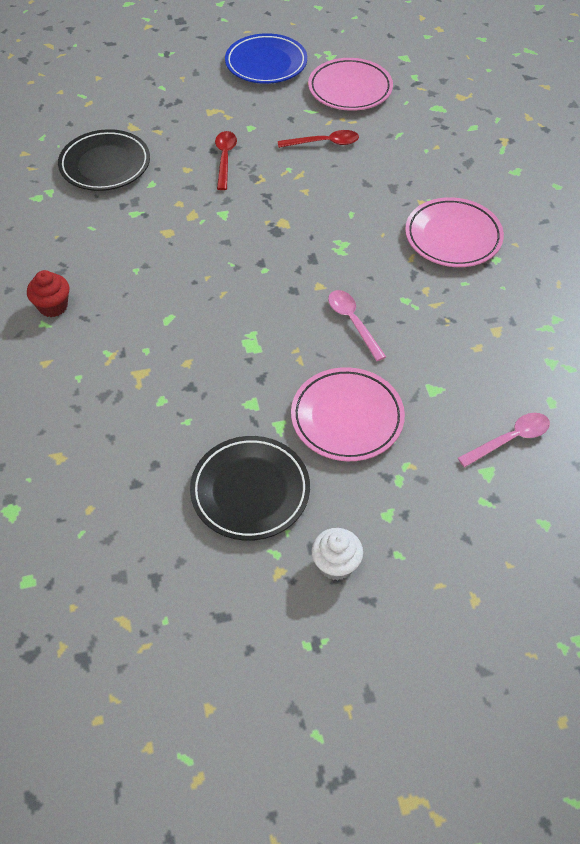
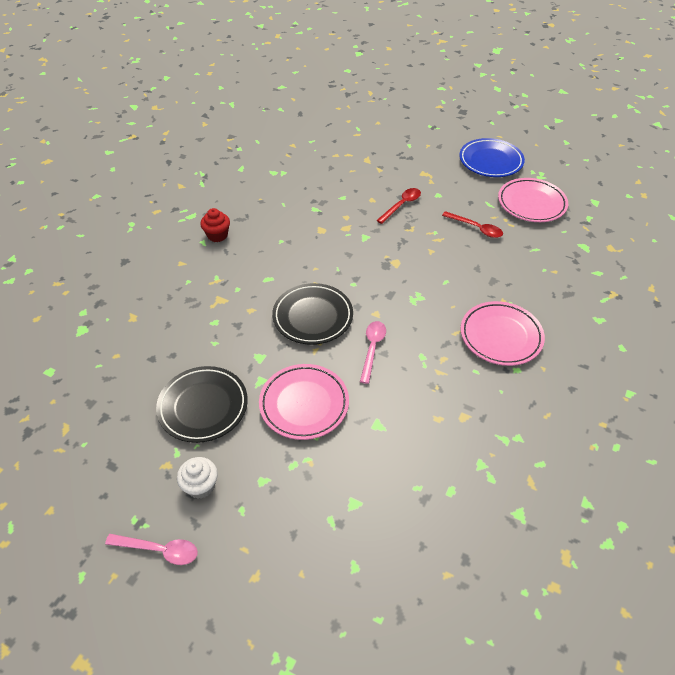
camera: 40 degrees right, 5 degrees down
black plate [58,129,150,191] -> black plate moved to [272,283,353,345]
pink spoon [458,413,550,467] -> pink spoon moved to [105,534,198,565]

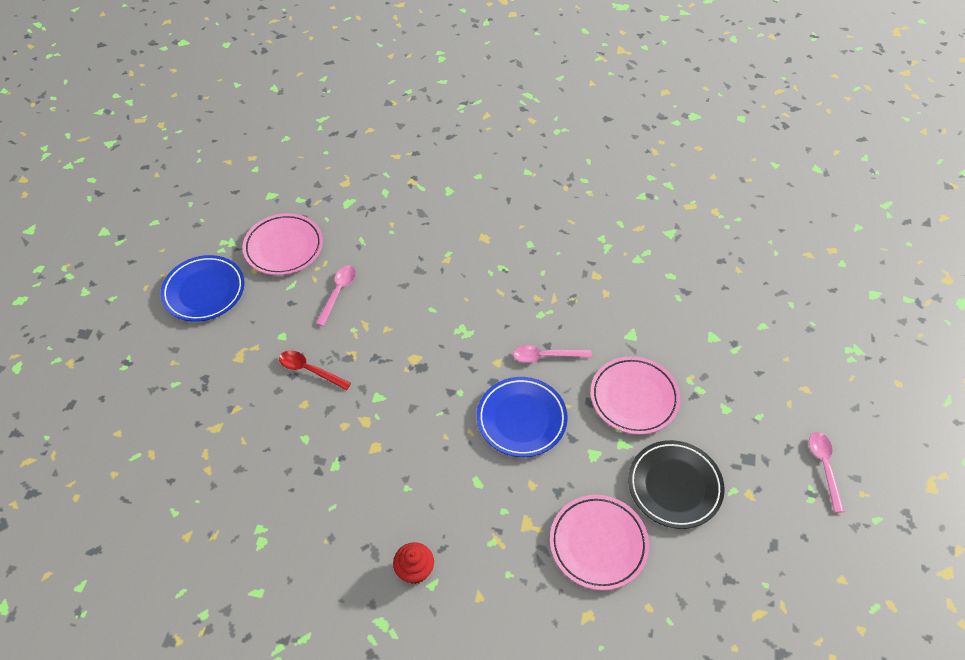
camera: 105 degrees left, 5 degrees up
white cupcake [177,457,218,499] -> none
black plate [272,283,353,345] -> blue plate [477,377,568,457]
red spoon [442,211,503,238] -> pink spoon [315,266,356,326]
pink plate [461,301,545,366] -> pink plate moved to [550,495,649,590]

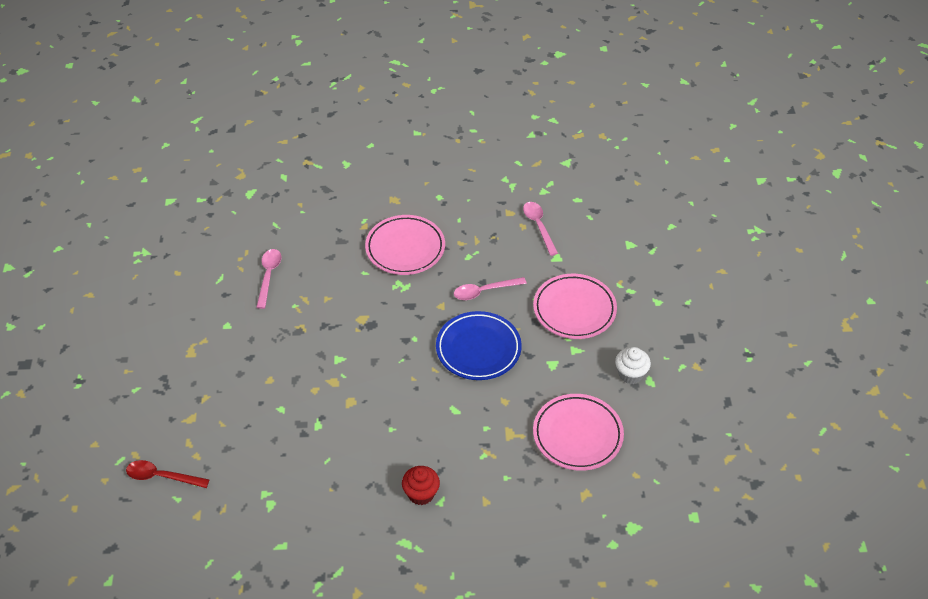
camera: 15 degrees left, 5 degrees down
blue plate [161,255,245,322] -> none
pink plate [243,213,323,275] -> pink plate moved to [365,215,445,275]
red spoon [279,350,351,390] -> red spoon moved to [126,460,210,488]
black plate [628,440,725,529] -> white cupcake [615,347,651,384]
pink spoon [809,432,845,513] -> pink spoon moved to [523,202,558,256]

